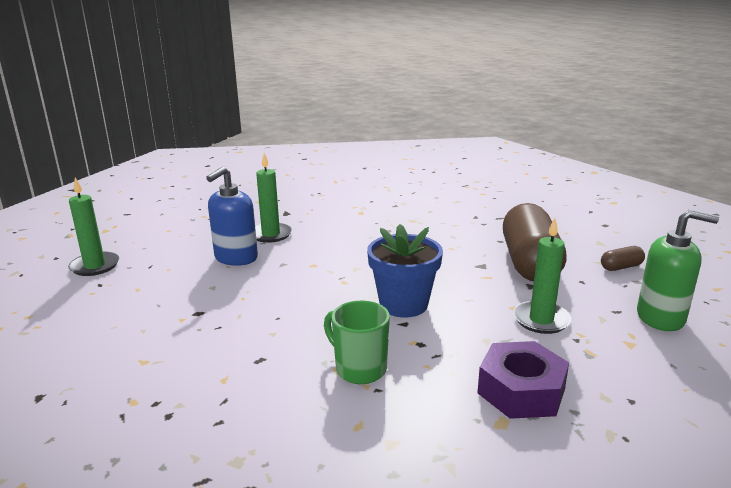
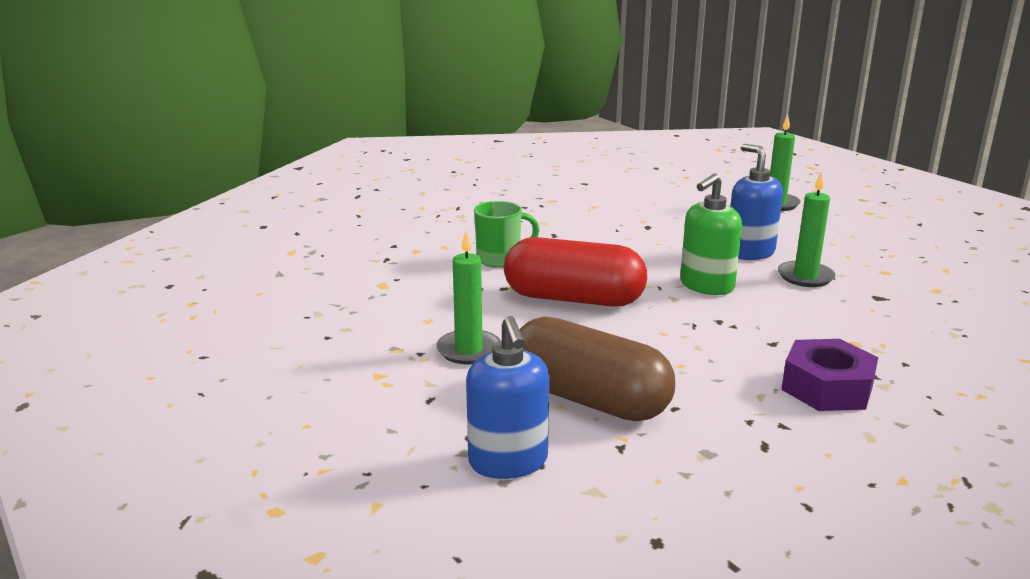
camera: 120 degrees right, 0 degrees up
blue flower pot [367,224,443,317] -> red capsule [504,237,647,307]
purple nut [477,341,569,419] -> purple nut moved to [781,339,878,411]
brown capsule [601,246,645,271] -> blue soap dispenser [466,316,549,479]
green soap dispenser [637,209,719,331] -> green soap dispenser moved to [680,174,742,295]

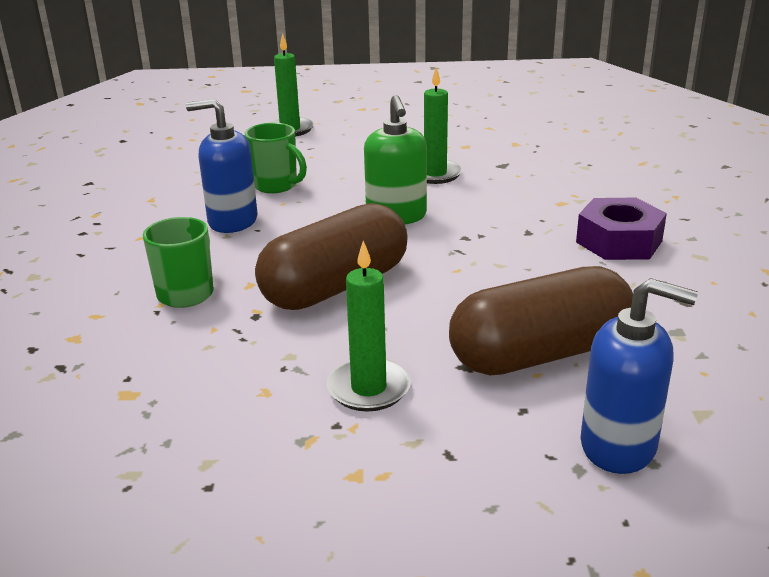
camera: 55 degrees left, 5 degrees up
red capsule [504,237,647,307] -> brown capsule [255,203,408,310]
blue soap dispenser [730,144,783,260] -> blue soap dispenser moved to [186,99,258,233]
none -> green mug [245,123,307,193]

